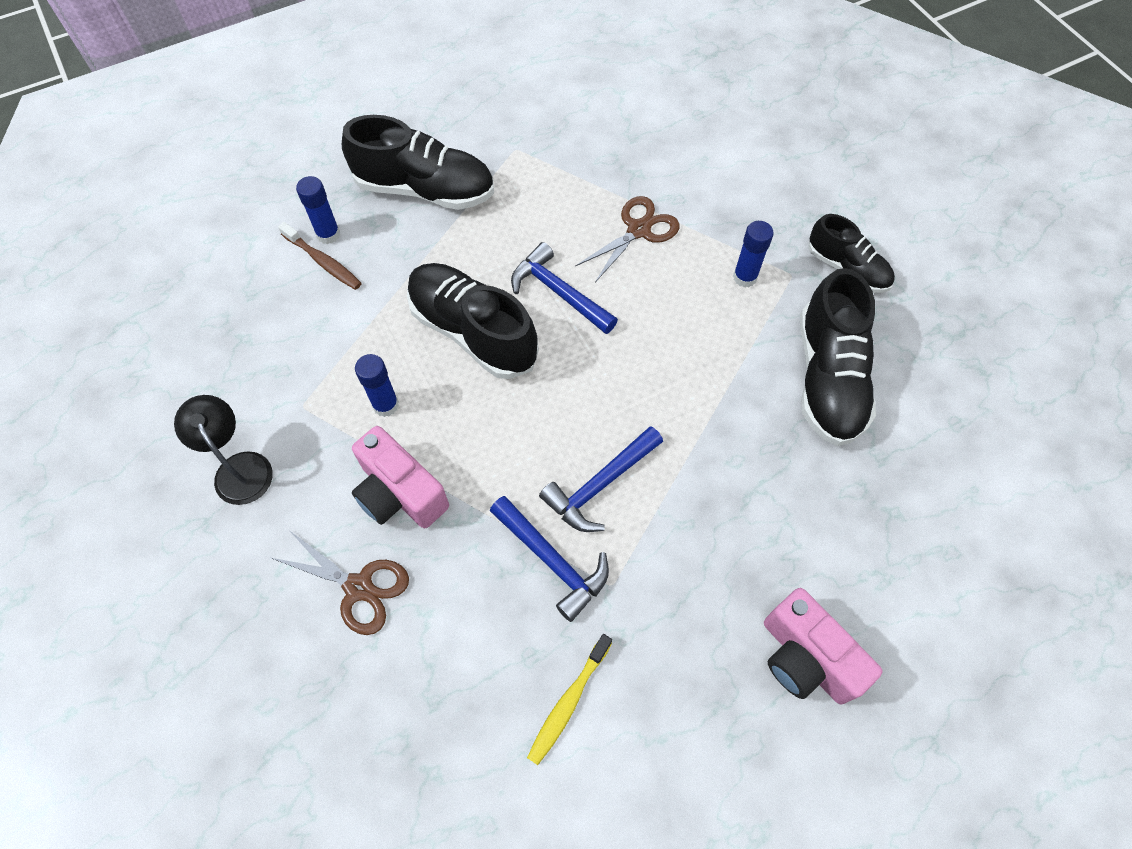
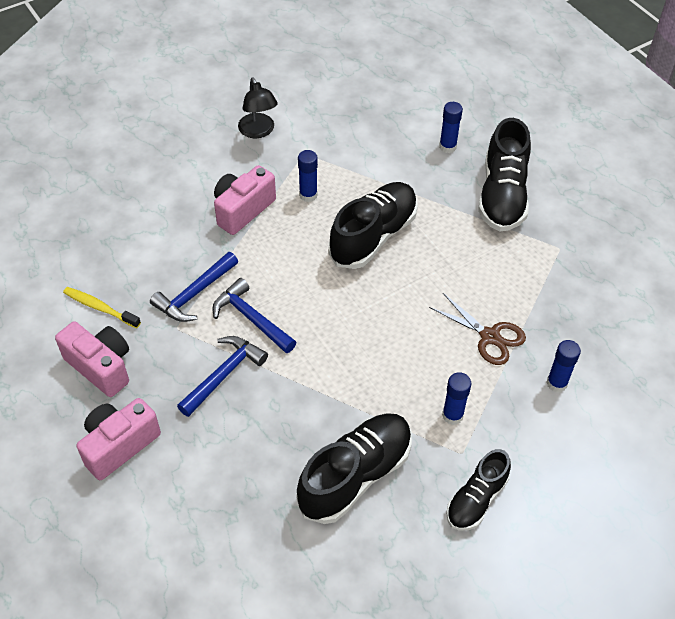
camera: 85 degrees right, 10 degrees down
black lamp [174,395,273,505] -> black lamp turned 105 degrees clockwise [238,77,278,138]
brown scissors [269,530,409,635] -> none
brown toothbrush [278,222,362,290] -> none
blue hammer [511,242,618,334] -> blue hammer moved to [177,336,268,417]
black shoe [800,268,876,446] -> black shoe turned 135 degrees clockwise [296,413,412,524]
none -> pink camera [55,321,129,397]
none -> blue glue stick [546,340,581,392]

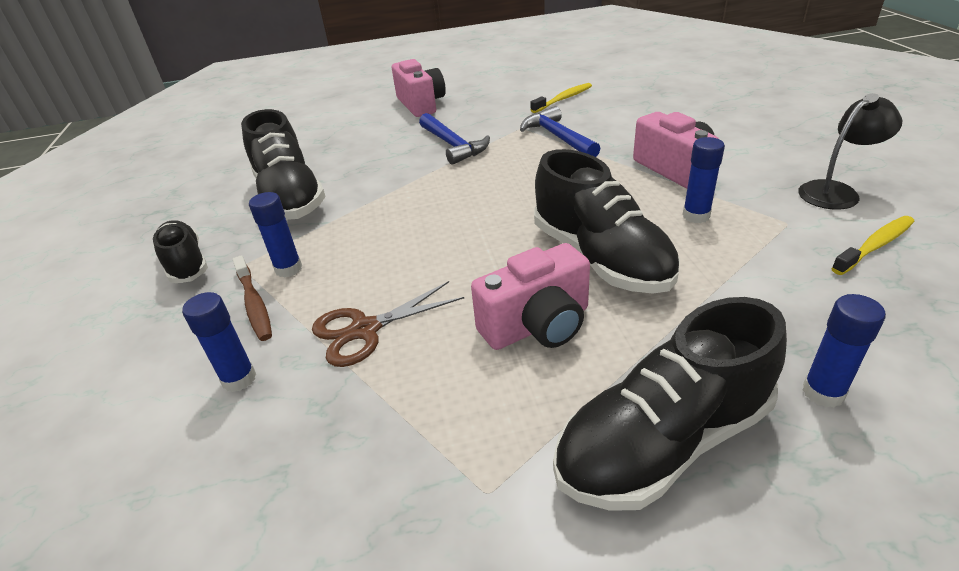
camera: 115 degrees right, 15 degrees down
pink camera [55,321,129,397] -> pink camera moved to [471,243,590,350]
blue hammer [212,278,296,353] -> none
black lamp [238,77,278,138] -> black lamp turned 150 degrees clockwise [798,93,902,209]
black shoe [478,118,531,232] -> black shoe turned 60 degrees counterclockwise [553,297,787,511]
none -> brown toothbrush [233,255,272,341]
none -> yellow toothbrush [831,216,915,275]

